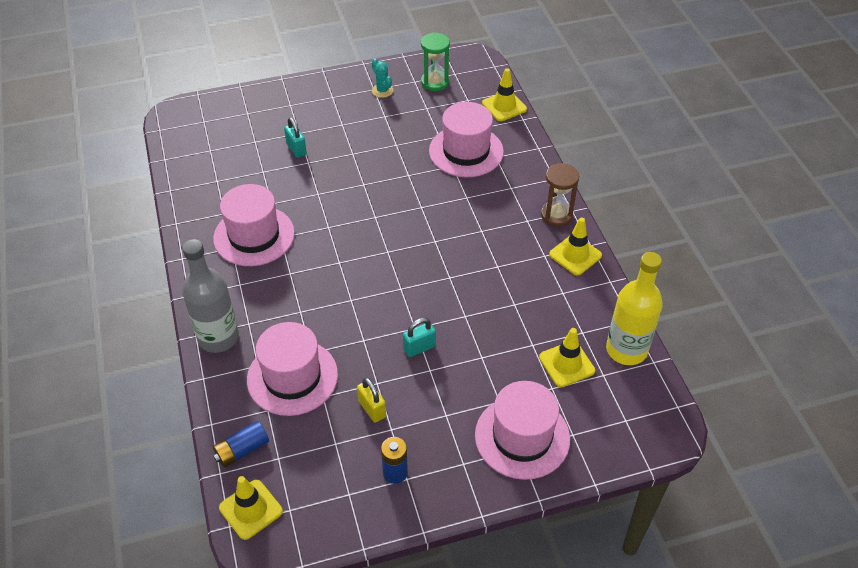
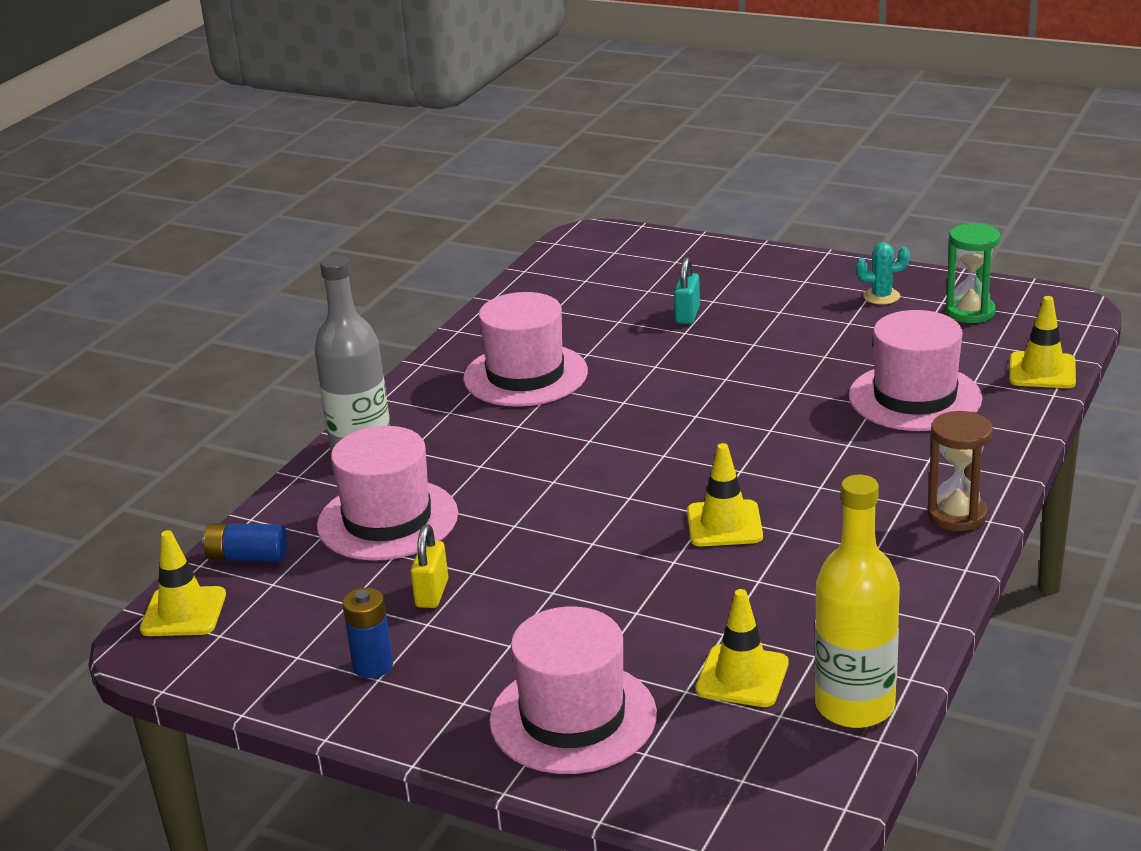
camera: 45 degrees right, 20 degrees down
turquoise cactus [372,58,393,98] -> turquoise cactus turned 75 degrees clockwise [856,242,910,305]
turquoise padlock [403,318,436,357] -> none
yellow traffic cone [549,217,602,276] -> yellow traffic cone moved to [687,443,763,546]

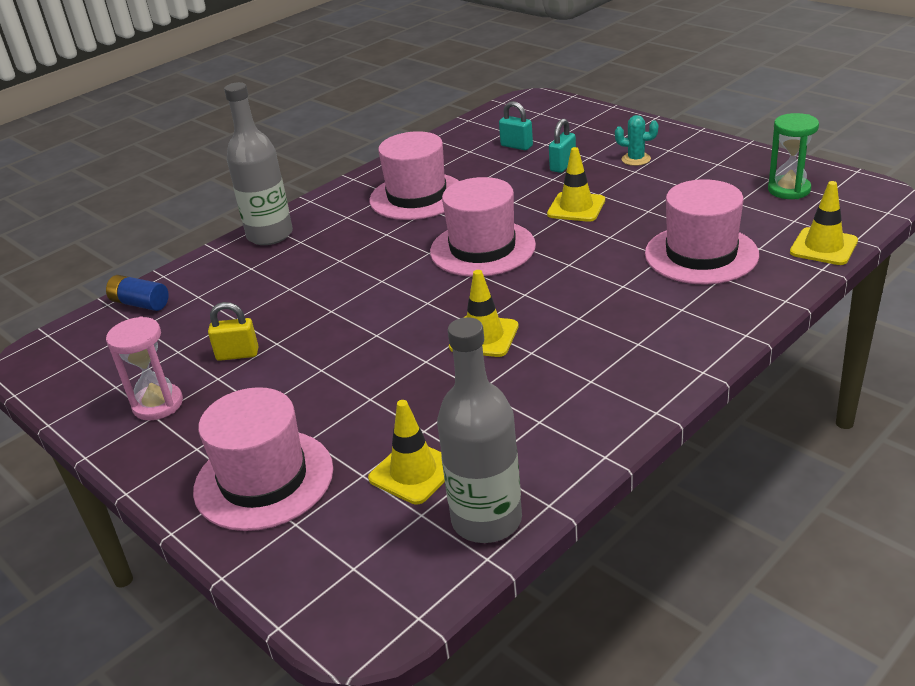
camera: 20 degrees right, 5 degrees up
yellow traffic cone [140,530,226,636] -> yellow traffic cone moved to [547,147,605,222]
pink hat [317,426,458,561] -> pink hat moved to [430,177,536,277]
blue battery [342,588,393,678] -> pink hourglass [106,316,183,420]
yellow padlock [411,524,448,608] -> yellow padlock turned 60 degrees clockwise [208,302,259,361]
yellow bottle [815,475,900,728] -> grey bottle [437,317,522,543]
turquoise cactus [856,242,910,305] -> turquoise cactus moved to [615,115,658,166]
brown hourglass [927,411,993,531] -> none
none -> turquoise padlock [499,101,533,150]

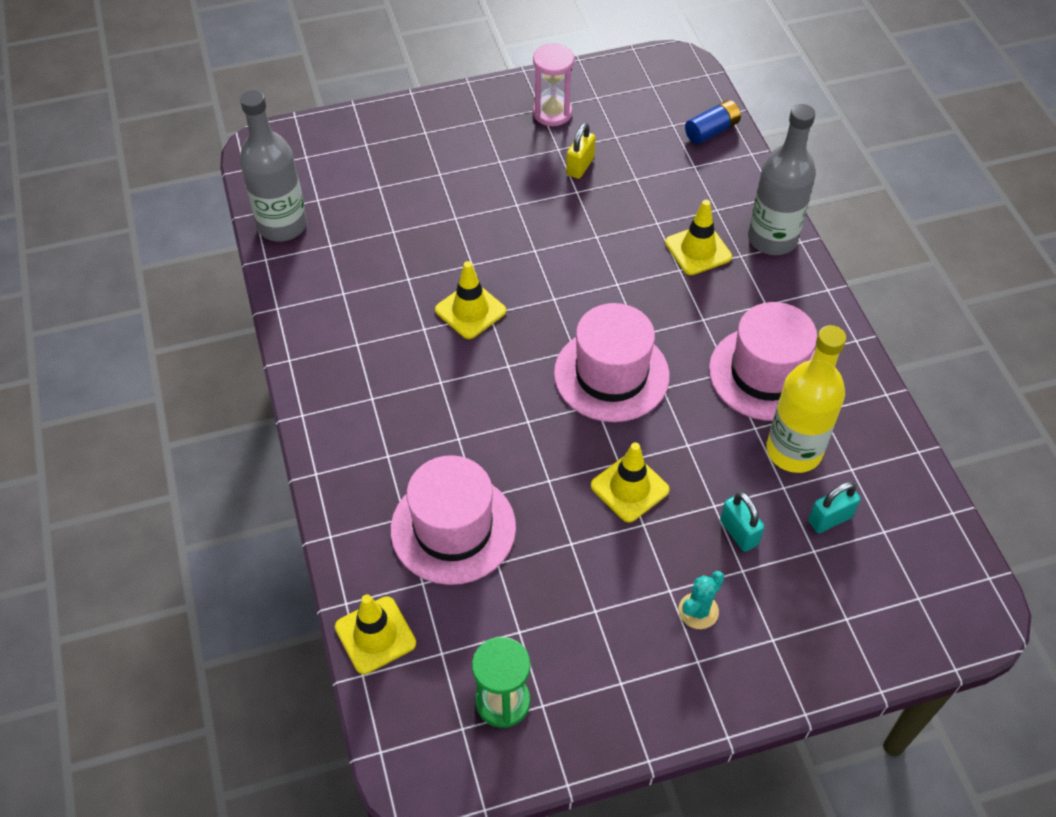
camera: 115 degrees right, 20 degrees up
pink hat [193,387,333,531] -> none
yellow traffic cone [368,400,445,504] -> yellow traffic cone moved to [665,200,732,275]
none -> yellow bottle [766,325,846,473]

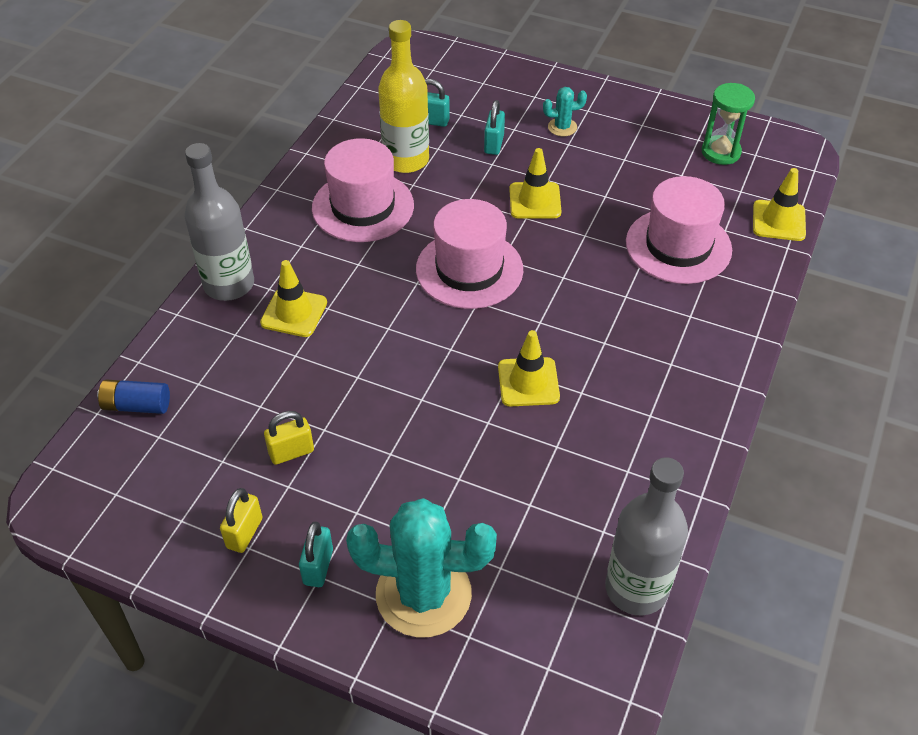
camera: 140 degrees left, 5 degrees down
pink hourglass [533,43,574,126] -> yellow padlock [220,488,262,553]
none -> turquoise padlock [299,521,333,587]
none -> turquoise cactus [346,498,497,638]

